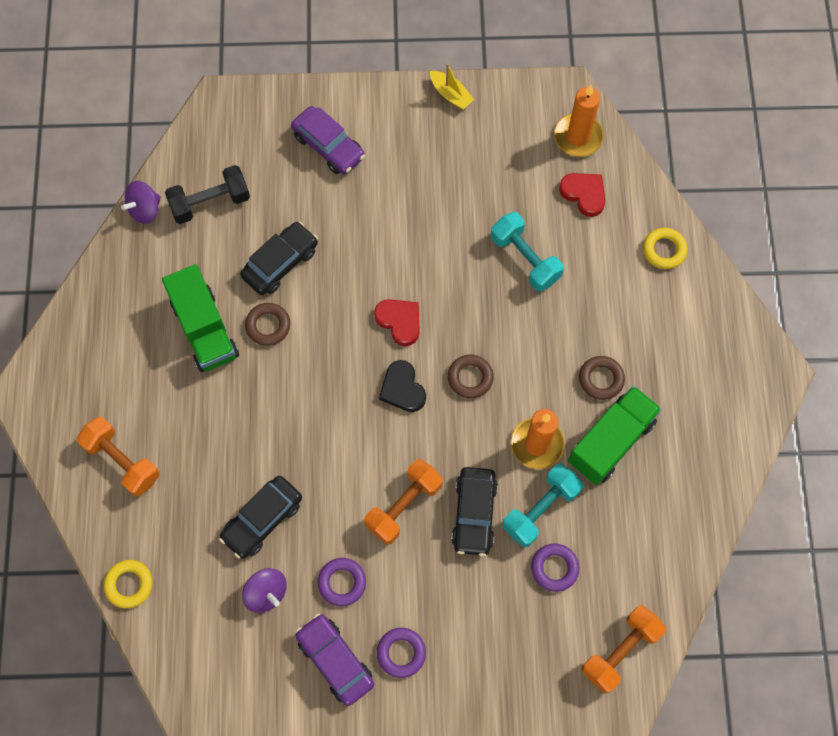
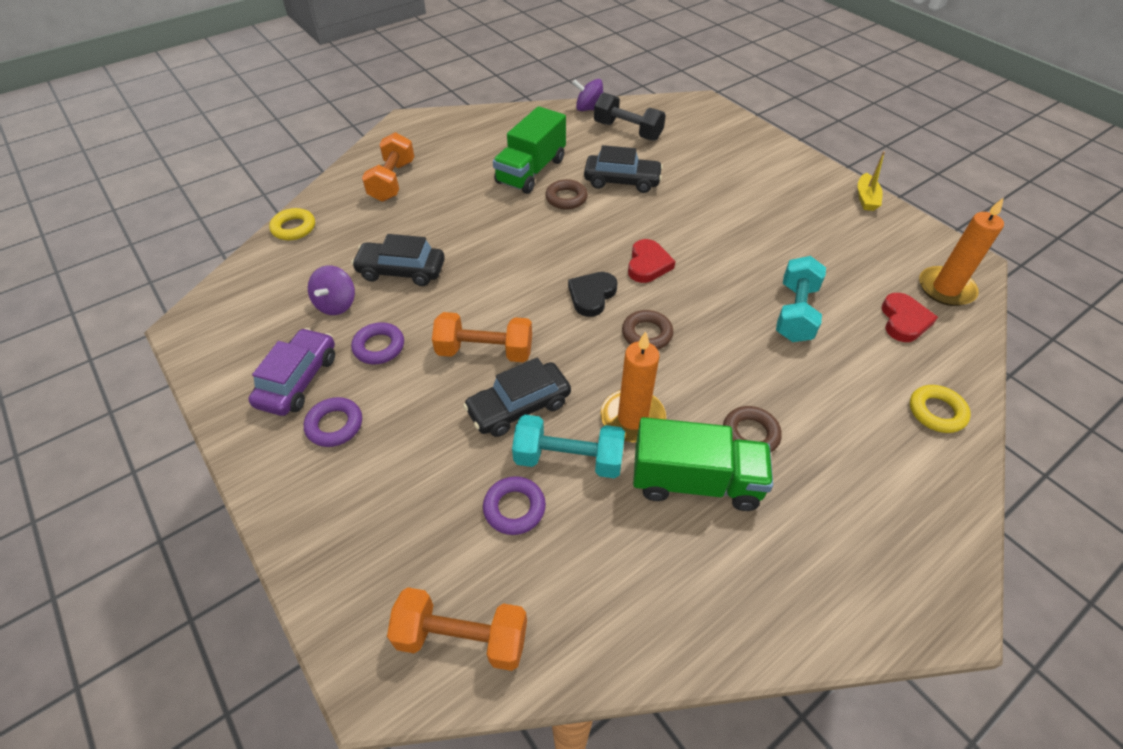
camera: 55 degrees right, 20 degrees down
purple car [291,106,365,175] -> none

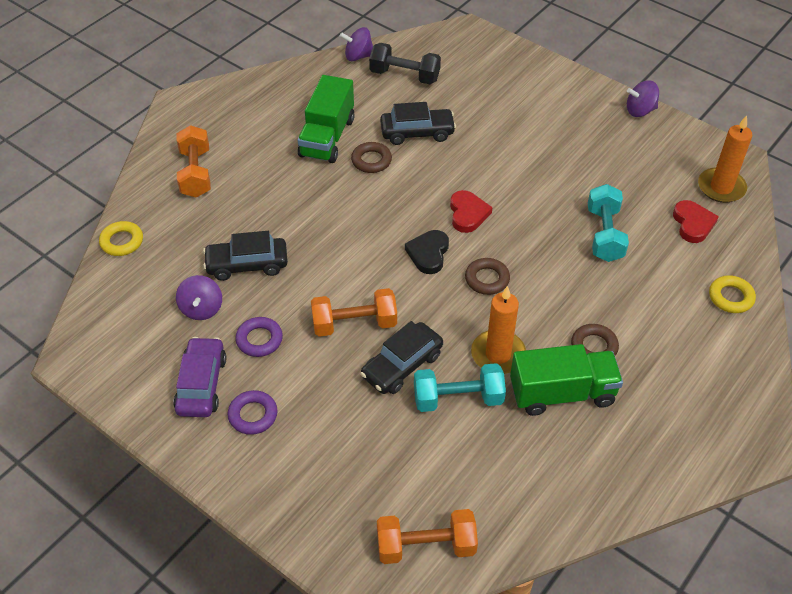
camera: 15 degrees left, 0 degrees up
purple ring [483,476,546,535] -> none
yellow boat [858,152,885,211] -> purple spinning top [627,80,659,117]

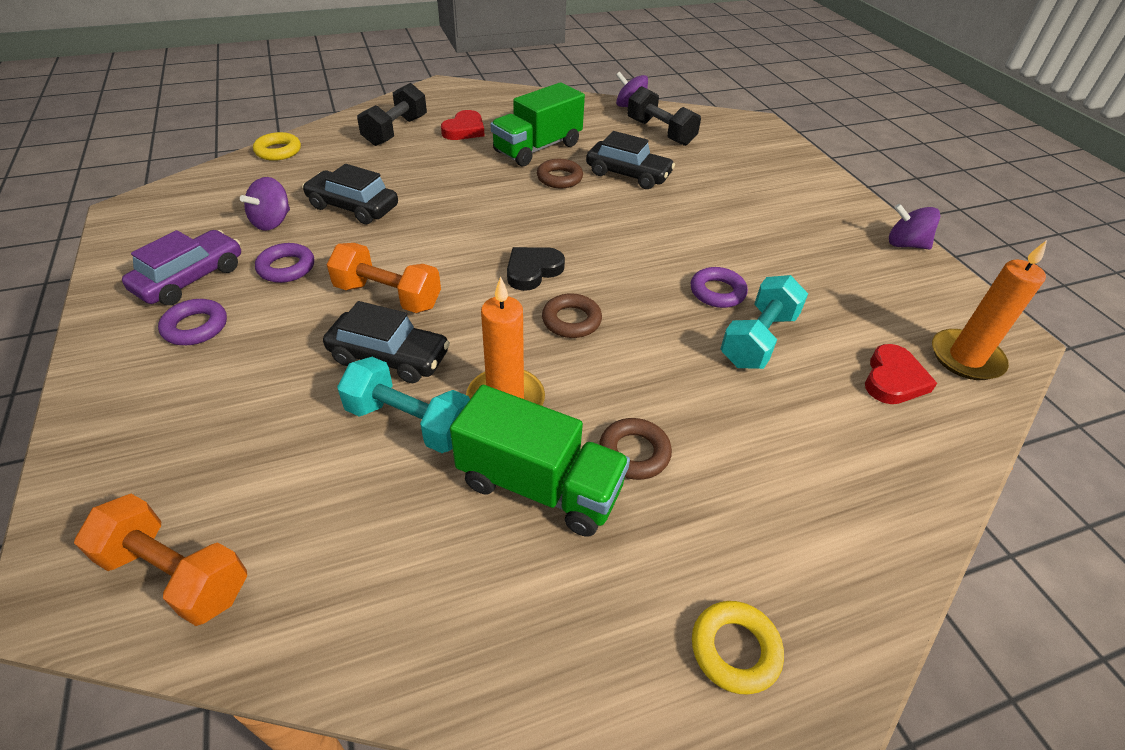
camera: 30 degrees right, 5 degrees down
orange dumbbell [176,125,211,198] -> black dumbbell [357,83,427,146]
black car [360,321,443,394] -> black car turned 150 degrees counterclockwise [323,301,450,383]
red heart [450,190,492,233] -> red heart moved to [441,110,485,140]
yellow ring [709,275,756,313] -> yellow ring moved to [692,601,784,694]
none -> purple ring [691,267,748,308]

